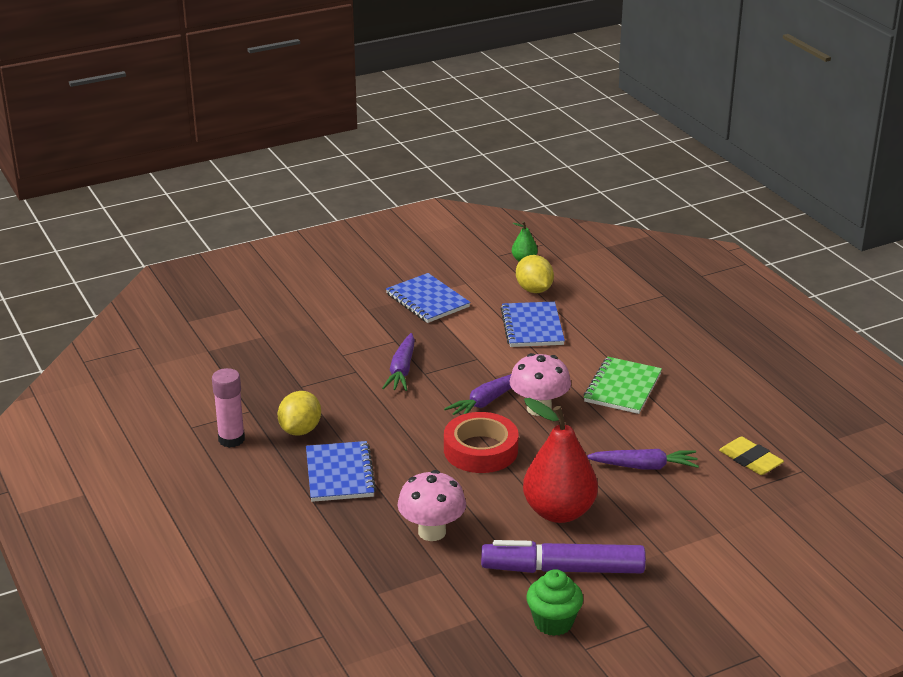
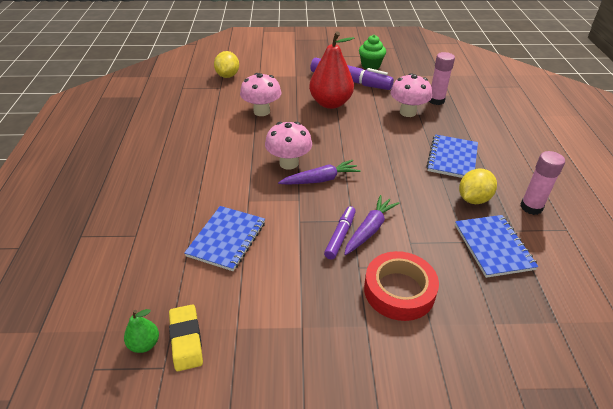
camera: 155 degrees left, 10 degrees up
blue notebook [386,273,471,323] -> blue notebook moved to [455,215,539,278]
red tape [444,412,519,473] -> red tape moved to [364,251,439,321]
yellow lemon [516,255,554,293] -> yellow lemon moved to [214,51,239,78]
green notebook [584,357,662,414] -> none
purple carrot [587,449,699,470] -> pink mushroom [240,73,282,116]
yellow eraser [719,437,784,475] -> yellow eraser moved to [169,304,203,371]
none -> purple marker [324,206,356,260]
none -> pink glue stick [429,52,455,105]

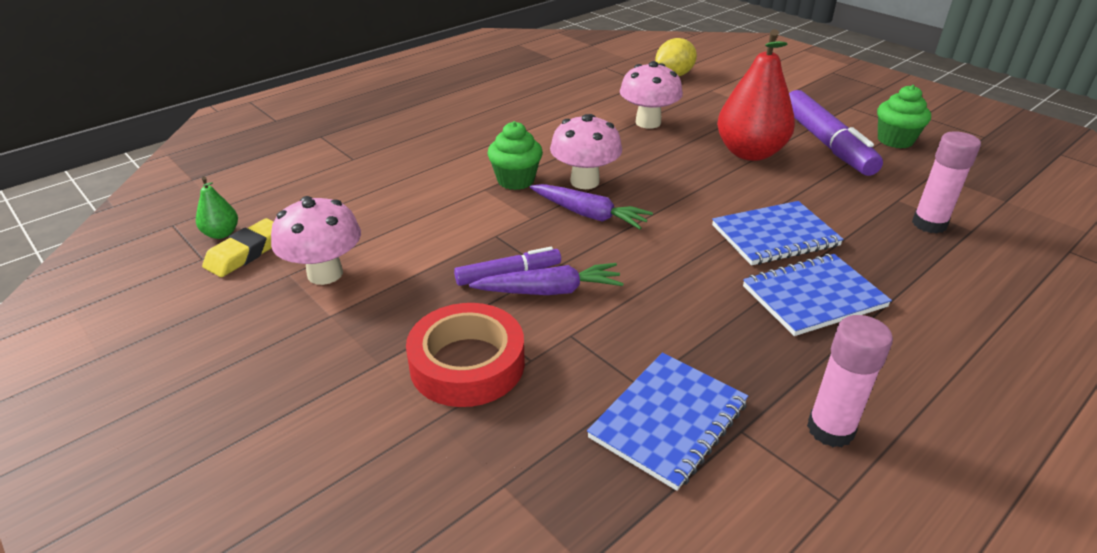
camera: 50 degrees right, 5 degrees down
blue notebook [184,206,265,271] -> blue notebook moved to [712,201,844,265]
pink mushroom [391,73,432,117] -> pink mushroom moved to [271,196,361,285]
yellow lemon [459,168,497,204] -> none
none -> green cupcake [488,121,543,190]

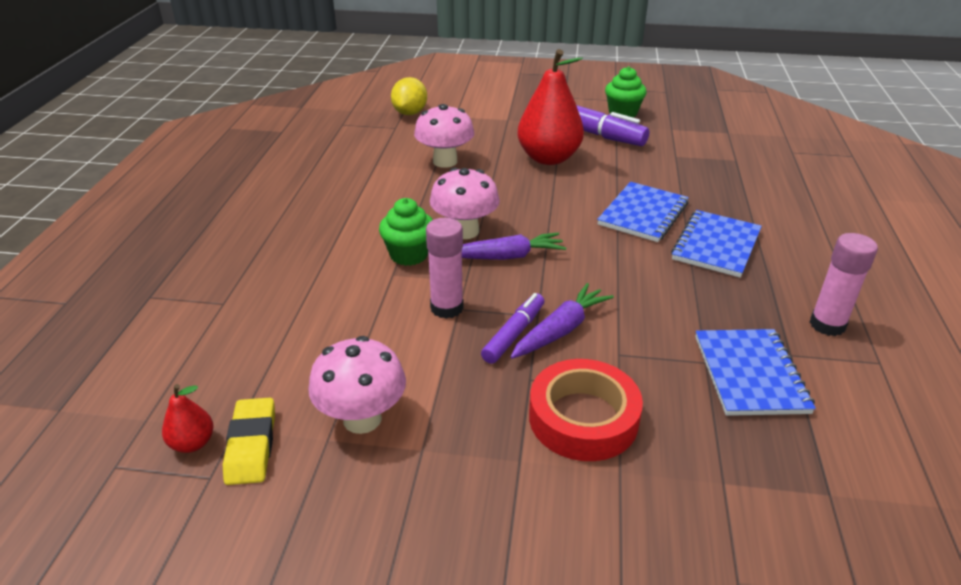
camera: 40 degrees left, 0 degrees up
green pear [196,177,238,239] -> red pear [162,384,214,453]
pink glue stick [912,131,981,234] -> pink glue stick moved to [426,218,464,319]

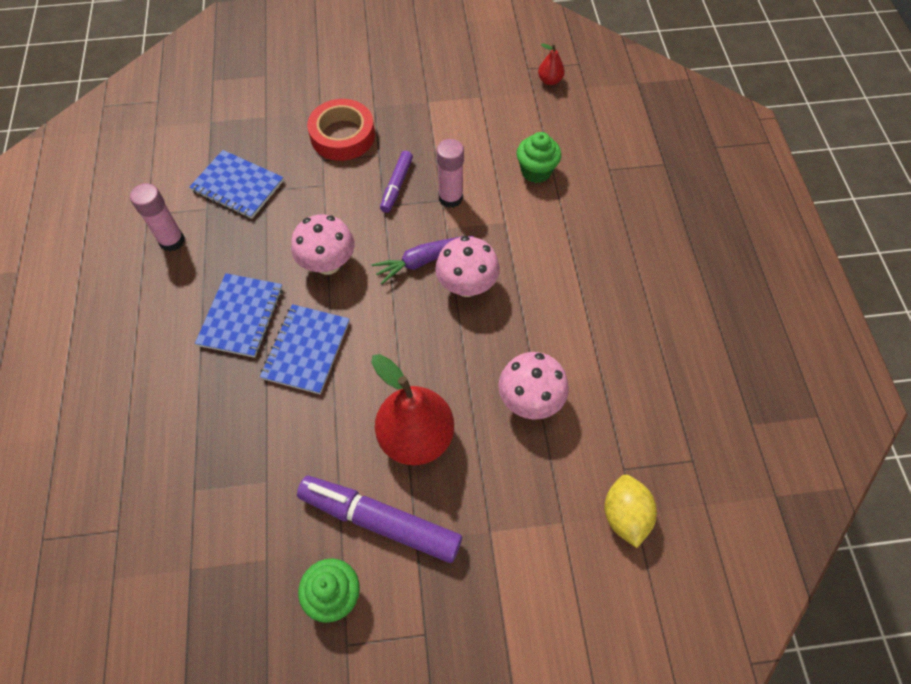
camera: 165 degrees right, 25 degrees up
yellow eraser [223,398,275,485] -> none
pink mushroom [308,336,406,434] -> pink mushroom moved to [291,214,355,275]
green cupcake [379,198,433,266] -> green cupcake moved to [517,132,561,183]
purple carrot [510,283,614,359] -> none
blue notebook [695,329,816,416] -> blue notebook turned 45 degrees counterclockwise [189,150,284,219]

